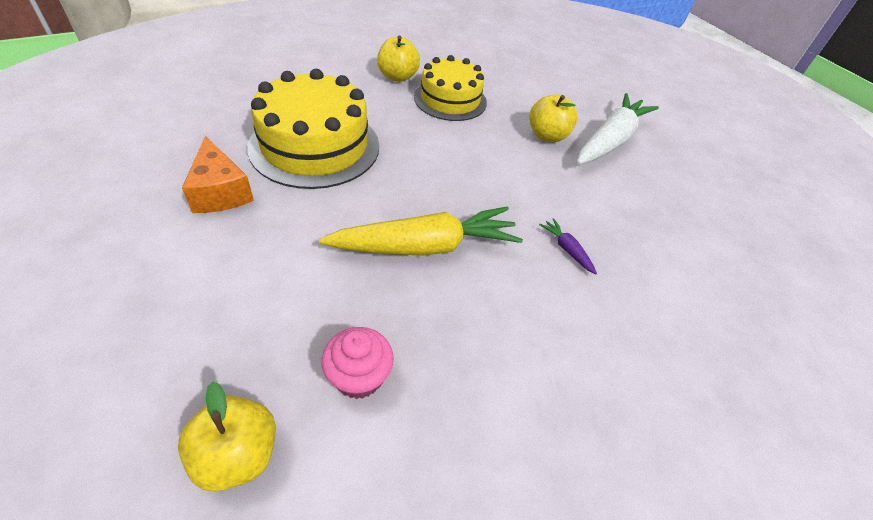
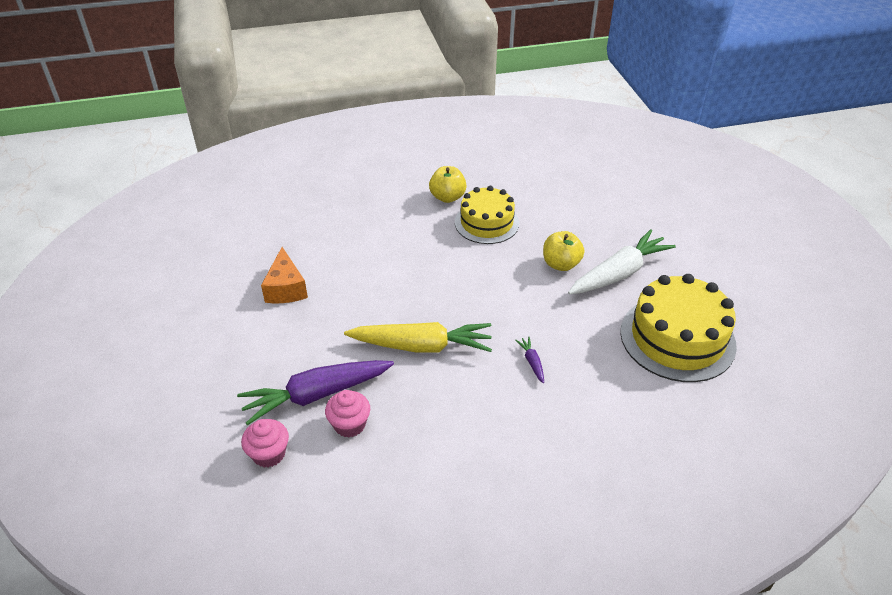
camera: 20 degrees right, 5 degrees down
yellow apple [178,382,276,492] -> pink cupcake [241,419,289,468]
yellow cake [247,69,379,189] -> yellow cake moved to [620,274,737,382]
none -> purple carrot [237,360,394,425]

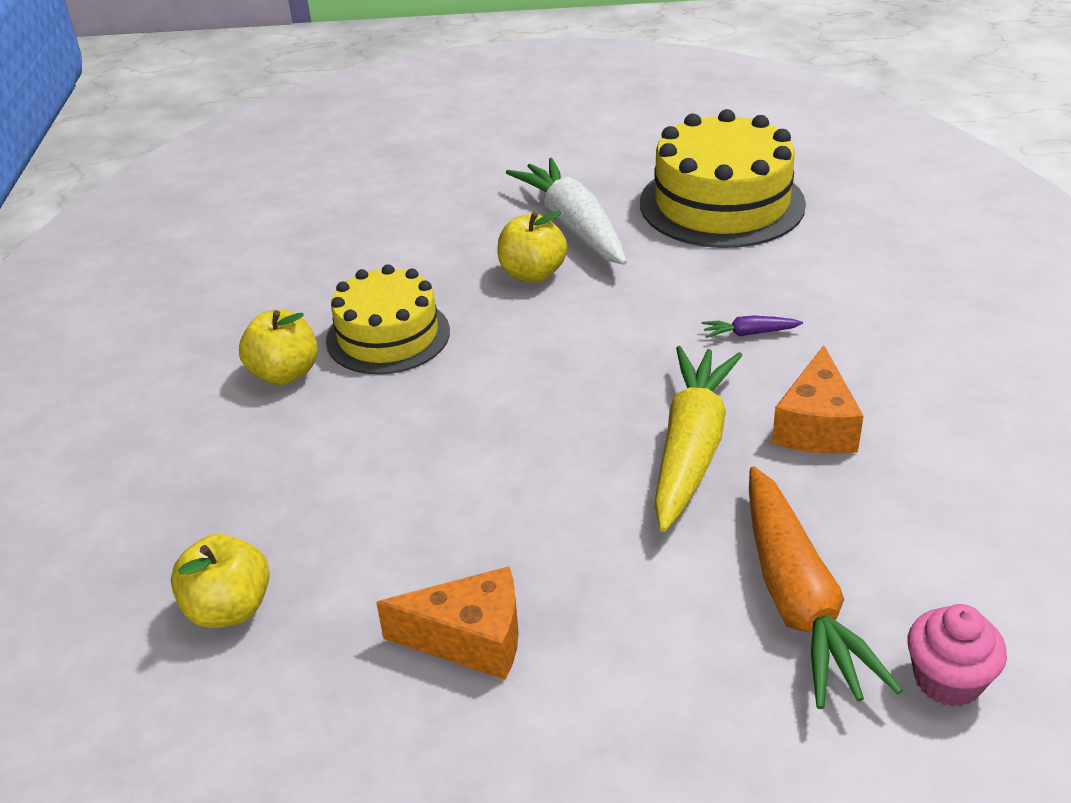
camera: 75 degrees left, 5 degrees down
purple carrot [237,360,394,425] -> orange carrot [749,466,903,709]
pink cupcake [325,390,370,438] -> none
none -> yellow apple [171,534,270,628]
none -> orange cheese [772,345,864,454]

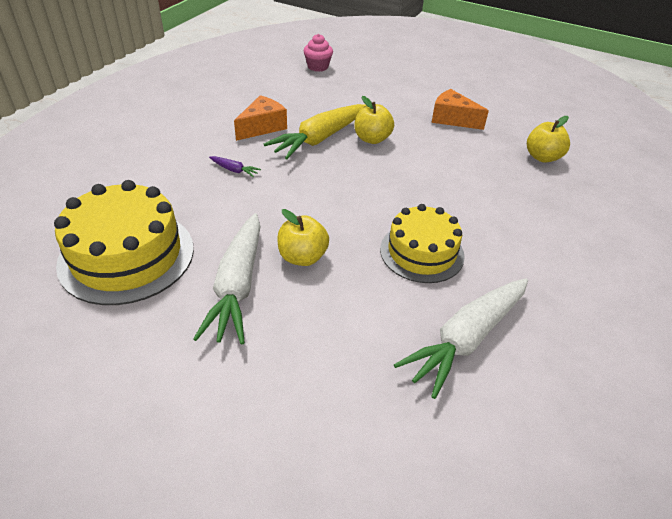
camera: 155 degrees left, 5 degrees up
yellow apple [239,310,318,385] -> yellow apple moved to [354,96,394,144]
orange carrot [749,466,903,709] -> none
none -> white carrot [394,278,528,399]

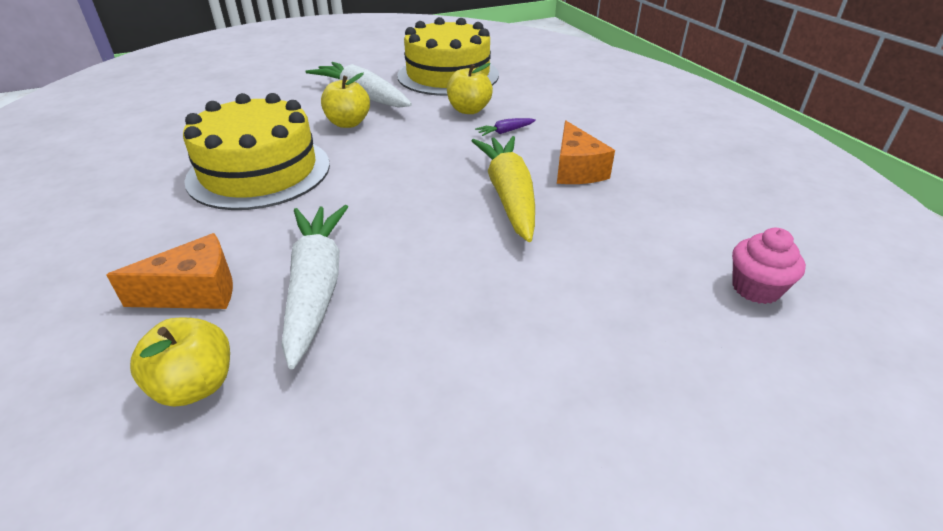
camera: 130 degrees right, 5 degrees down
yellow apple [354,96,394,144] -> yellow apple moved to [447,63,493,114]
yellow cake [380,204,465,283] -> yellow cake [183,93,330,210], size x1.50
white carrot [394,278,528,399] -> white carrot moved to [281,205,348,369]
orange cheese [432,89,489,130] -> orange cheese moved to [106,233,233,309]

